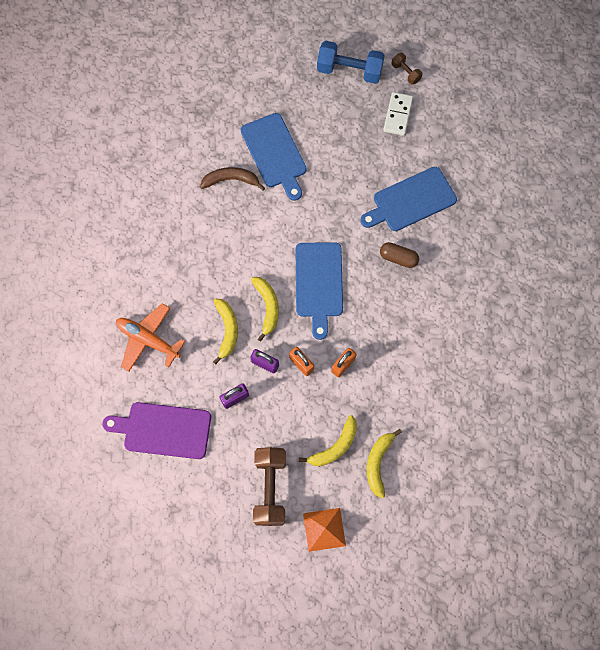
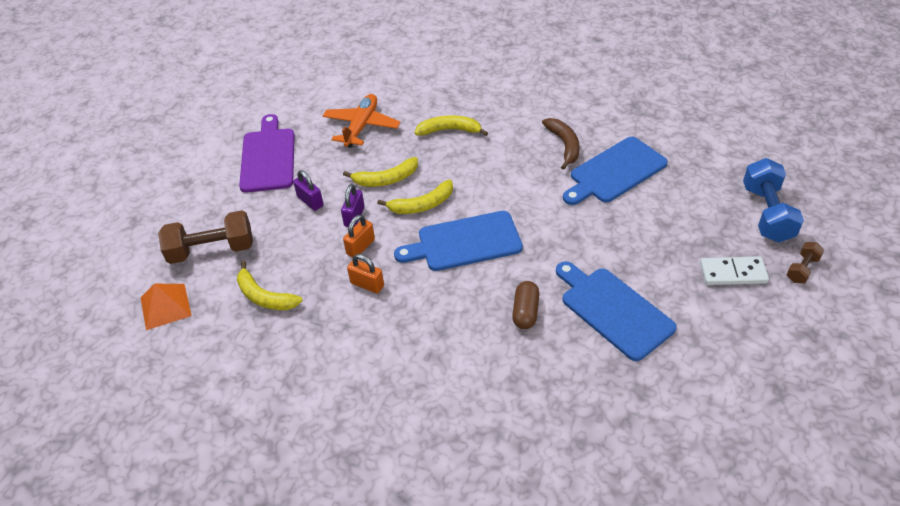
camera: 80 degrees right, 25 degrees down
yellow banana [367,429,402,498] -> yellow banana moved to [415,115,488,136]

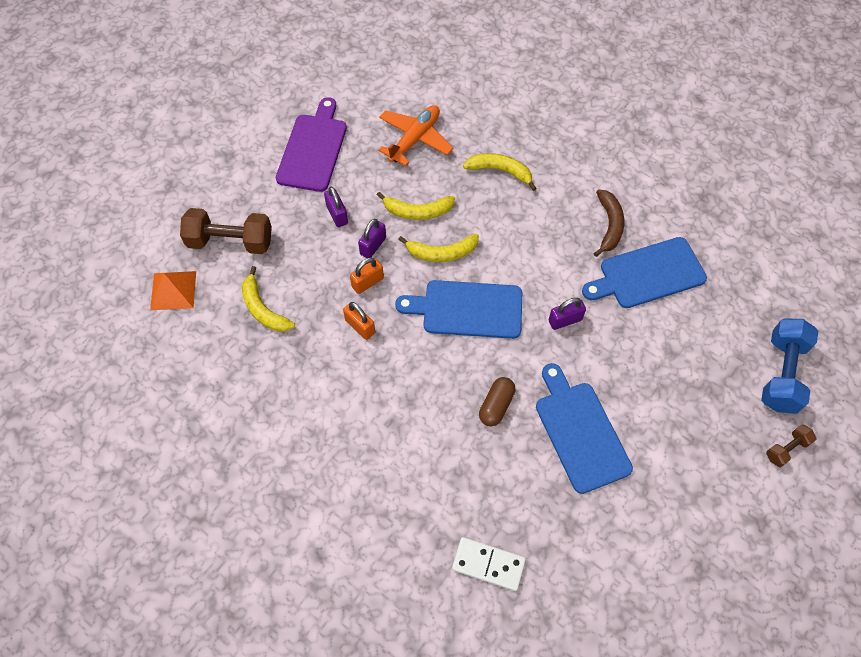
camera: 15 degrees right, 15 degrees up
white domino [700,256,769,285] -> white domino moved to [452,537,526,591]
none -> purple padlock [549,298,586,330]

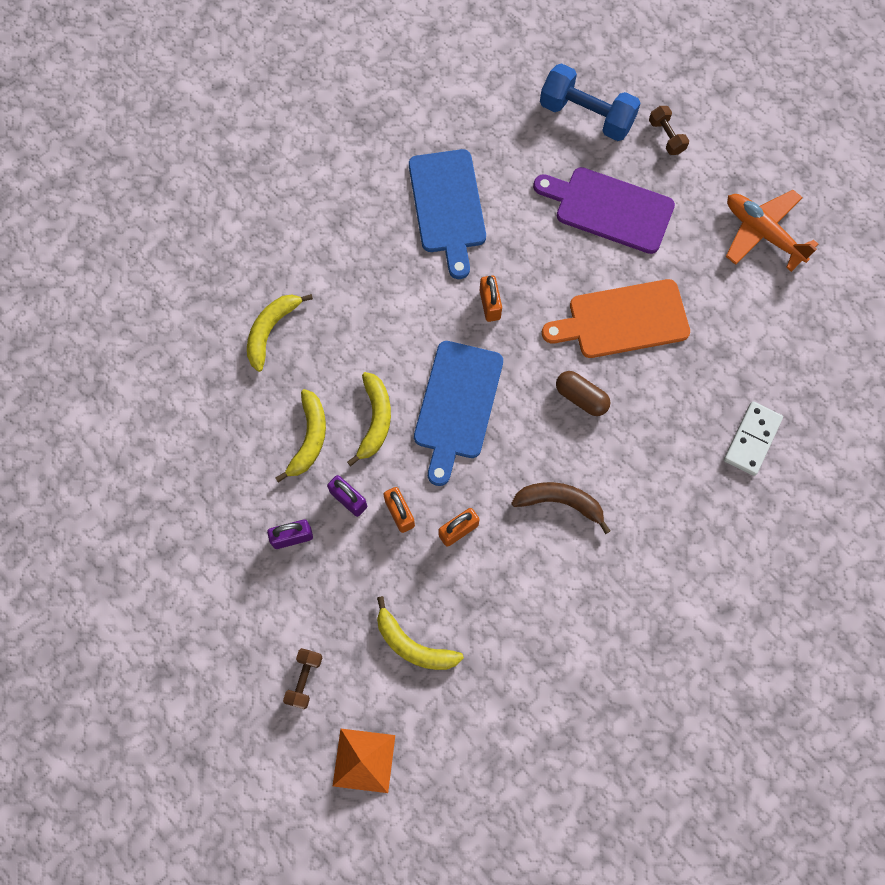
camera: 80 degrees left, 10 degrees up
brown dumbbell [180,208,272,254] -> brown dumbbell [283,648,322,709], size x0.51
yellow banana [242,266,295,332] -> yellow banana turned 60 degrees clockwise [377,596,464,670]
purple cutting board [276,97,347,192] -> purple cutting board moved to [533,167,675,254]
orange plane [378,105,453,166] -> orange plane moved to [726,190,818,272]
blue cutting board [536,363,633,494] -> orange cutting board [542,279,690,358]
purple padlock [549,298,586,330] -> orange padlock [480,275,502,322]
brown banana [594,190,624,257] -> brown banana moved to [511,482,610,534]

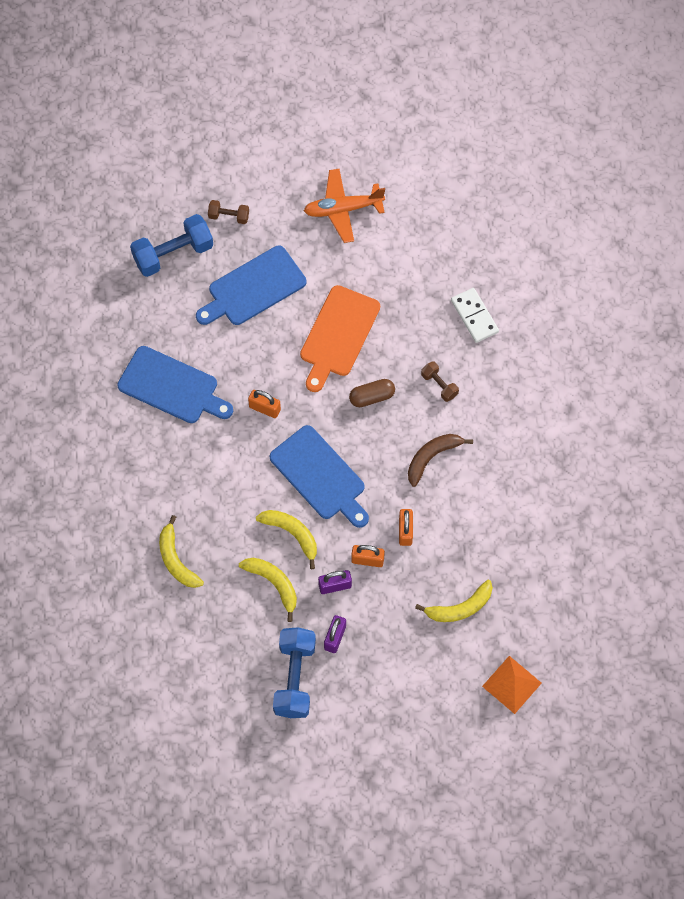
camera: 55 degrees left, 5 degrees down
brown dumbbell [283,648,322,709] -> brown dumbbell moved to [421,361,459,402]
purple cutting board [533,167,675,254] -> blue cutting board [196,246,306,325]
none -> blue dumbbell [273,627,316,718]

